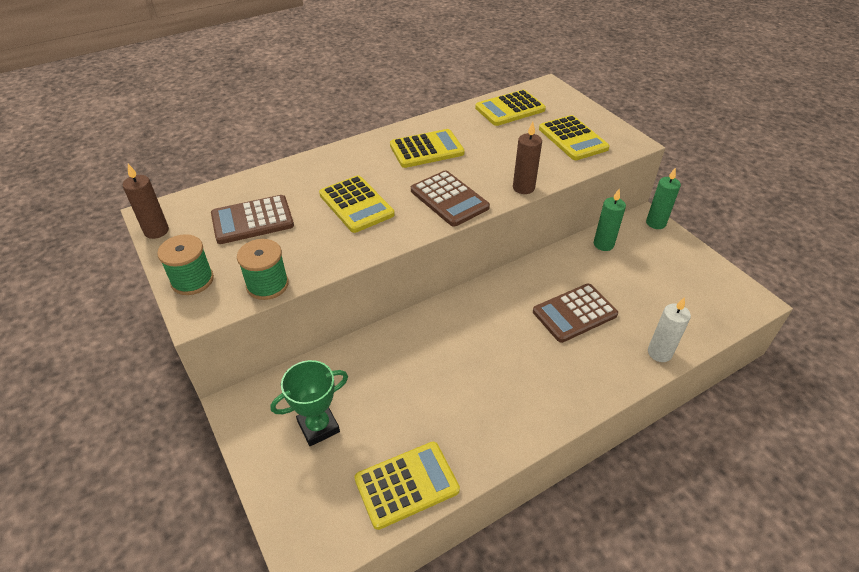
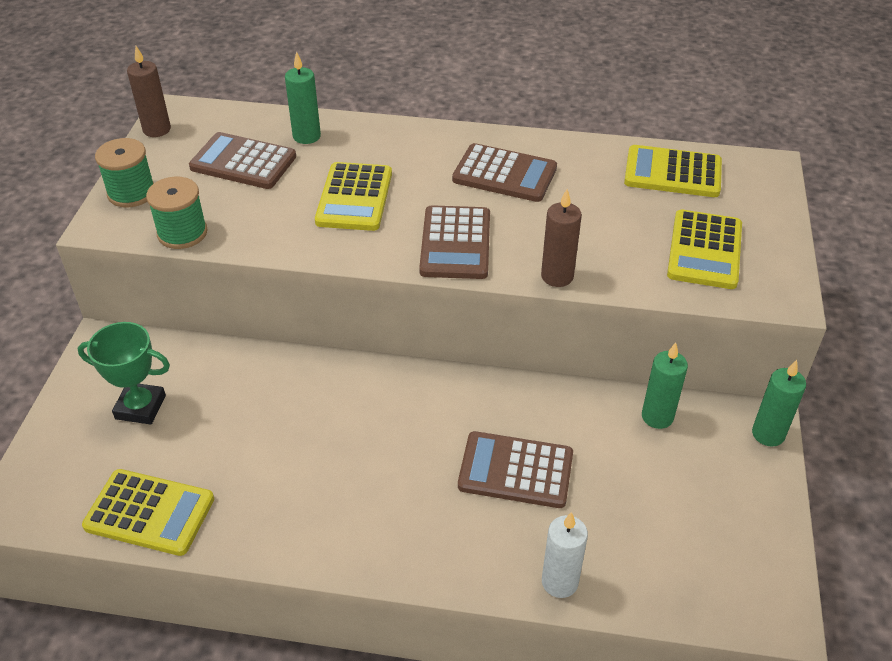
camera: 40 degrees right, 0 degrees up
yellow calculator [390,129,465,168] -> brown calculator [452,143,557,202]
none -> green candle [285,51,321,144]

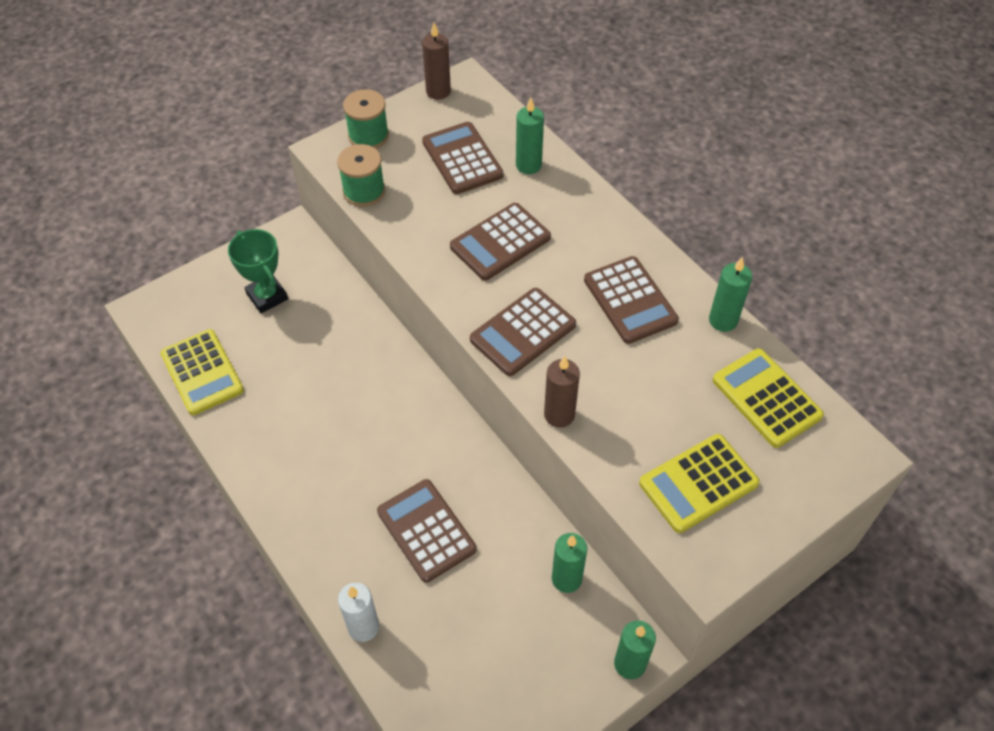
camera: 45 degrees right, 10 degrees up
yellow calculator [315,162,392,231] -> brown calculator [450,203,551,281]
none -> green candle [709,257,752,332]

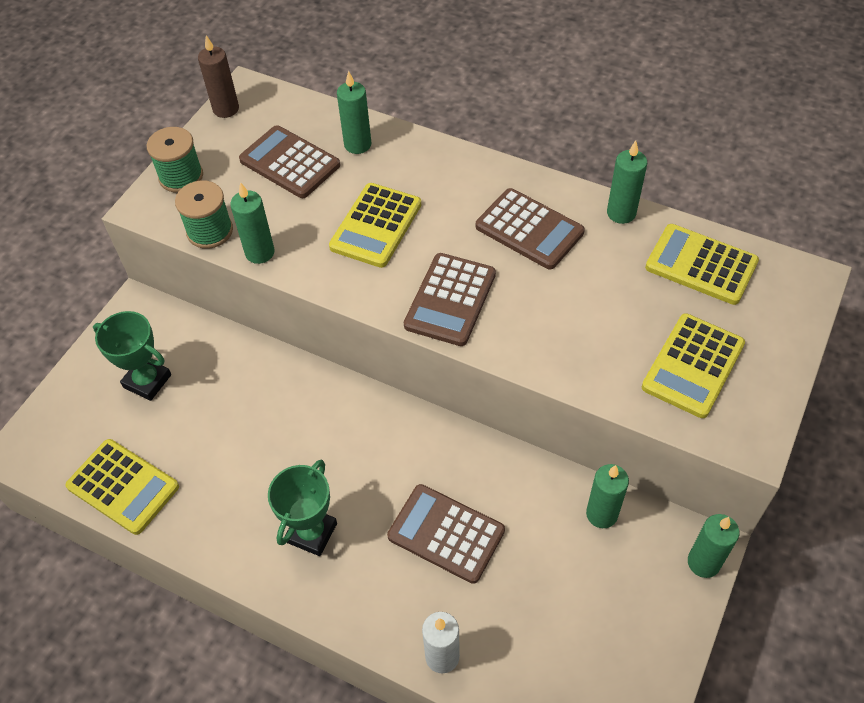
camera: 25 degrees left, 0 degrees up
brown calculator [450,203,551,281] -> yellow calculator [329,183,421,268]
brown candle [544,356,580,428] -> none
none -> green candle [230,182,274,264]
none -> green trophy [268,460,337,556]

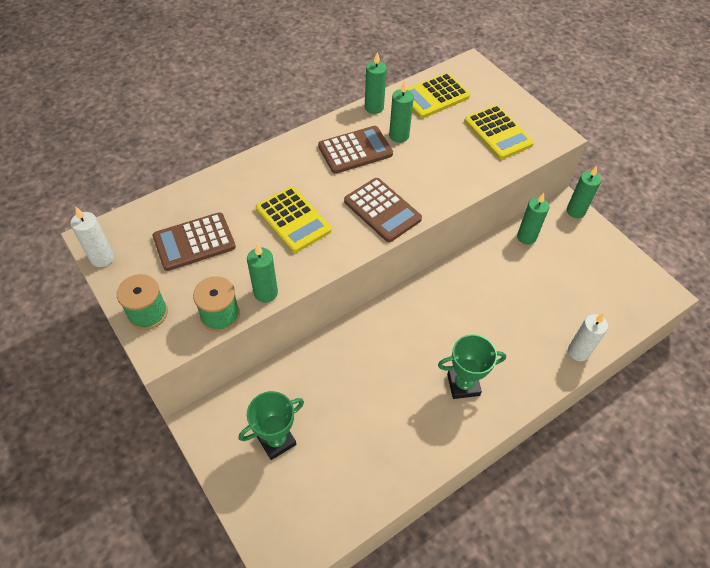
camera: 65 degrees left, 0 degrees up
yellow calculator [66,439,179,535] -> none
brown candle [198,35,239,118] -> white candle [70,207,114,267]
green trophy [268,460,337,556] -> green trophy turned 60 degrees counterclockwise [438,334,506,399]
green candle [337,70,371,154] -> green candle moved to [389,81,414,143]
brown calculator [387,484,505,584] -> none

